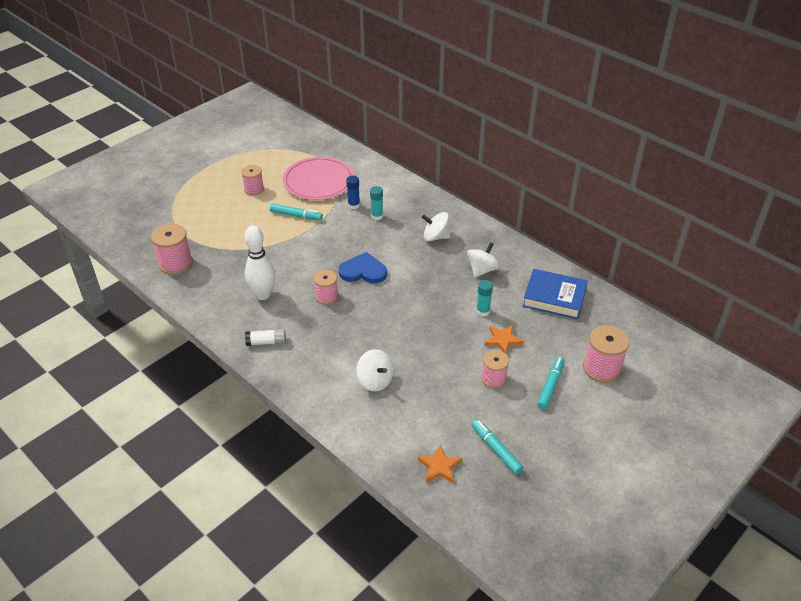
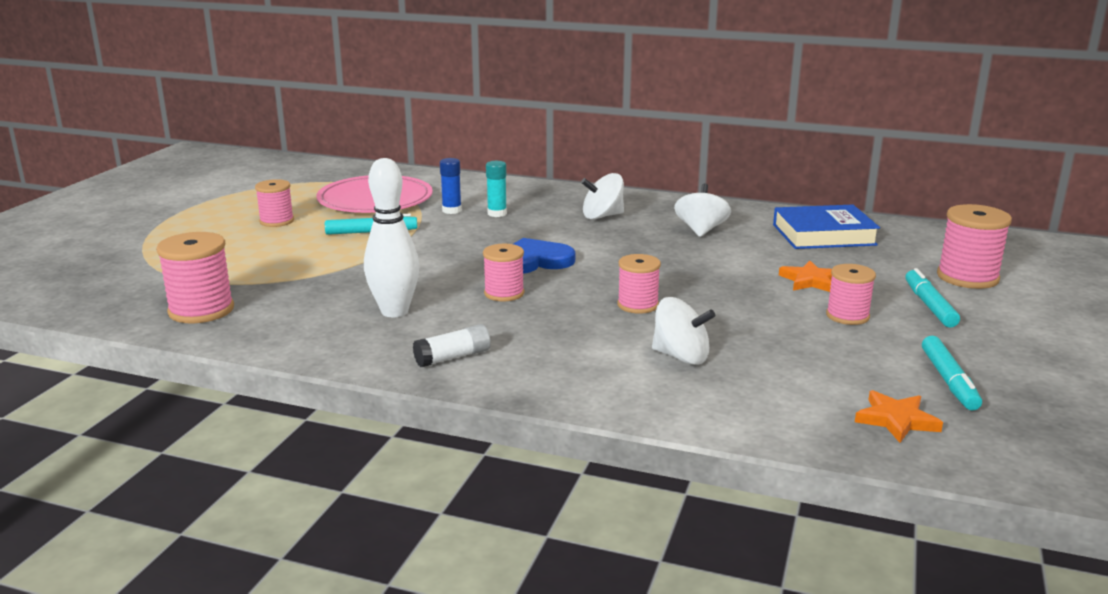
camera: 25 degrees left, 20 degrees down
turquoise marker [471,419,524,475] -> turquoise marker turned 120 degrees counterclockwise [922,336,982,410]
turquoise glue stick [476,280,493,316] -> none
none -> pink spool [617,254,661,314]

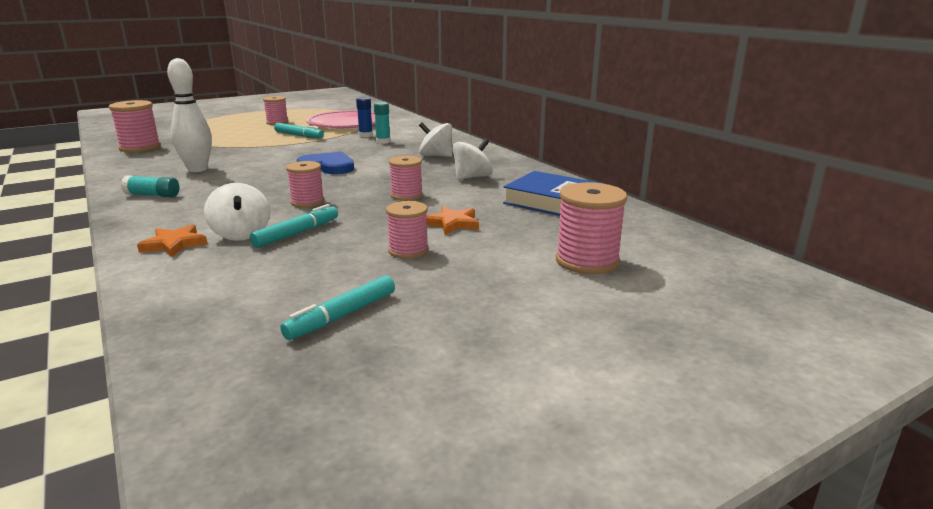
camera: 40 degrees right, 0 degrees up
white glue stick [413,324,491,367] -> turquoise glue stick [121,175,179,197]
pink spool [483,244,524,301] -> pink spool moved to [389,156,423,201]
orange star [855,390,943,443] -> orange star moved to [137,224,208,257]
turquoise marker [905,268,960,328] -> turquoise marker moved to [250,204,338,248]

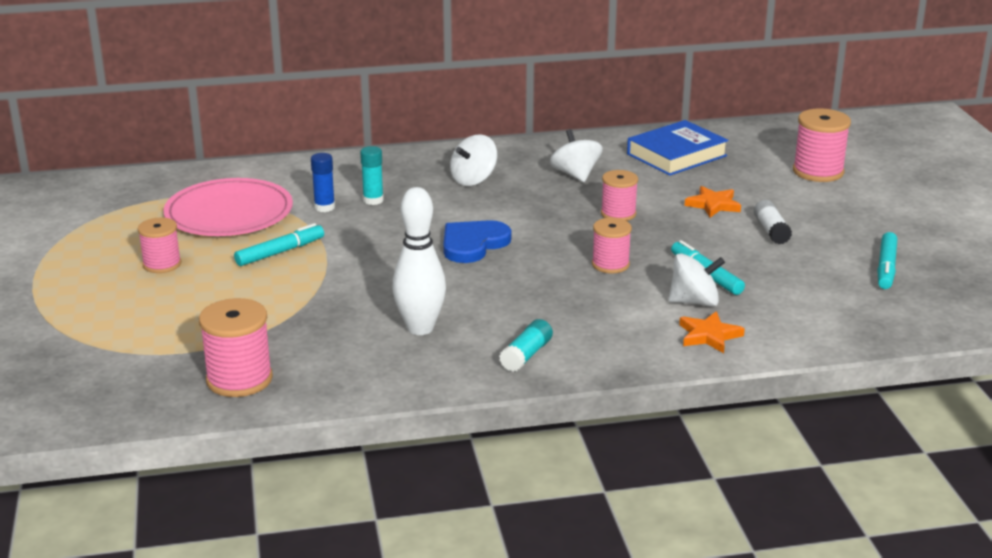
camera: 70 degrees left, 5 degrees up
turquoise marker [280,276,395,340] -> turquoise marker turned 45 degrees clockwise [877,232,897,289]
pink spool [386,201,429,259] -> white glue stick [754,200,792,244]

